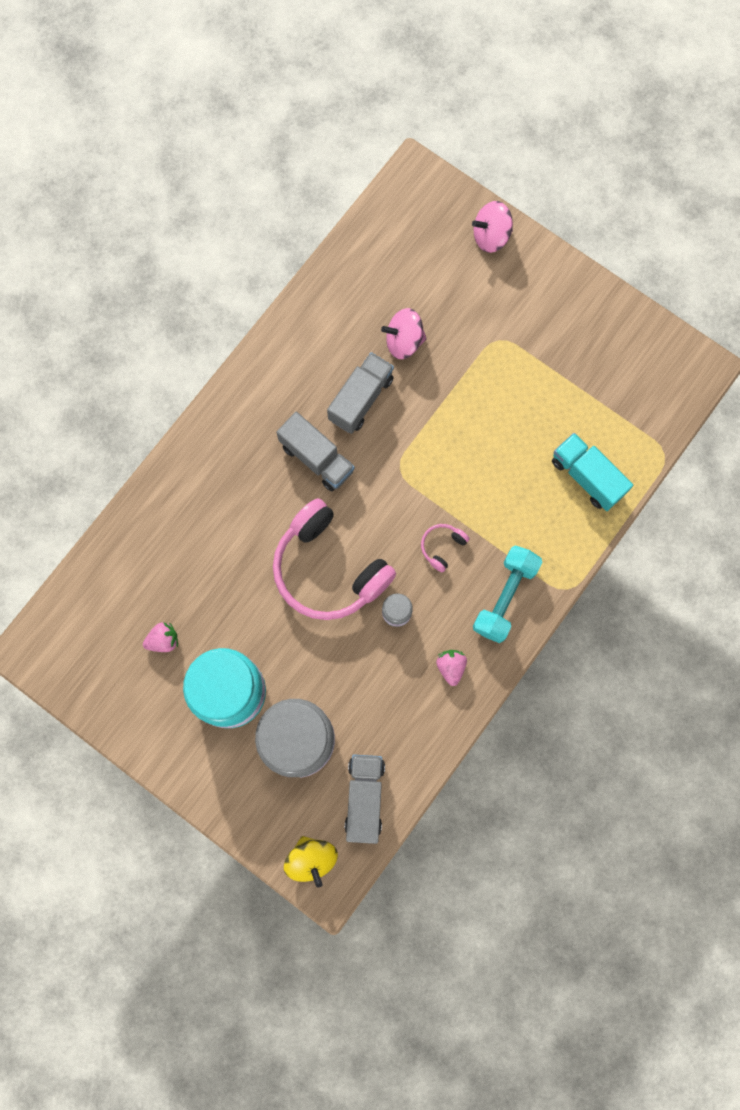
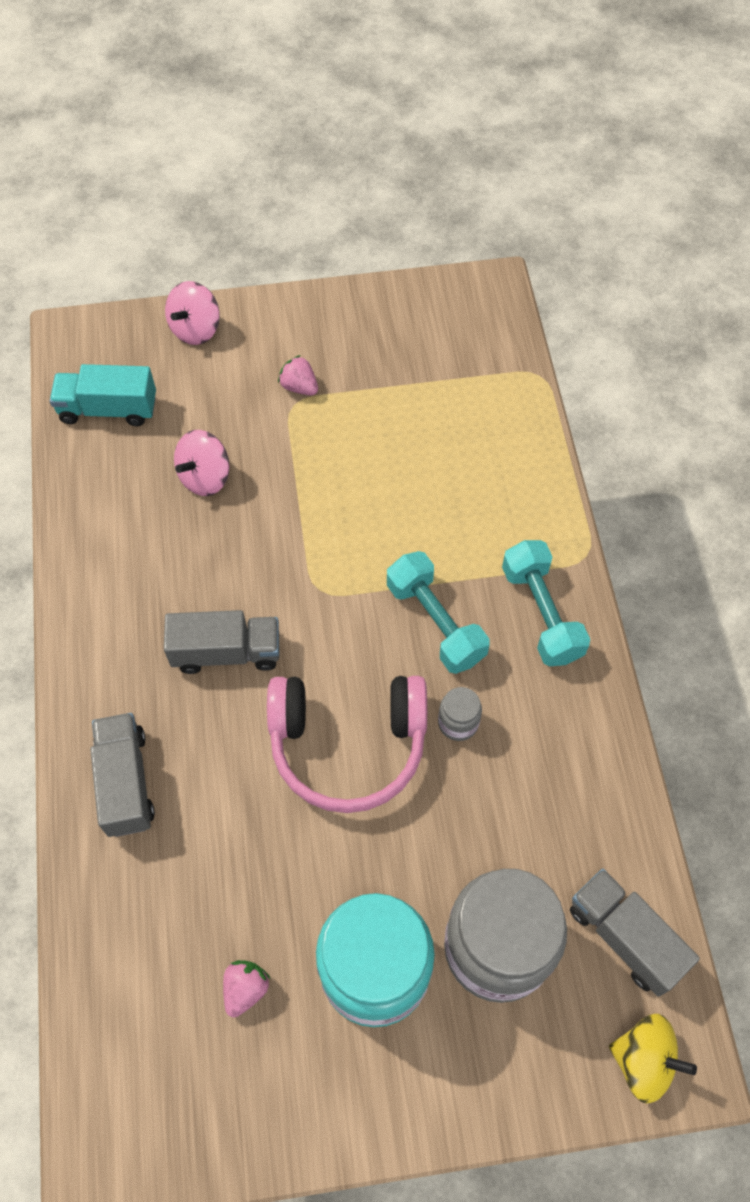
camera: 45 degrees left, 15 degrees down
grey truck [327,352,394,434] -> grey truck moved to [90,713,155,837]
pink headphones [421,524,469,573] -> turquoise dumbbell [387,551,490,674]
pink strawberry [436,650,467,686] -> pink strawberry moved to [278,355,318,395]
turquoise truck [552,433,633,511] -> turquoise truck moved to [50,364,156,426]

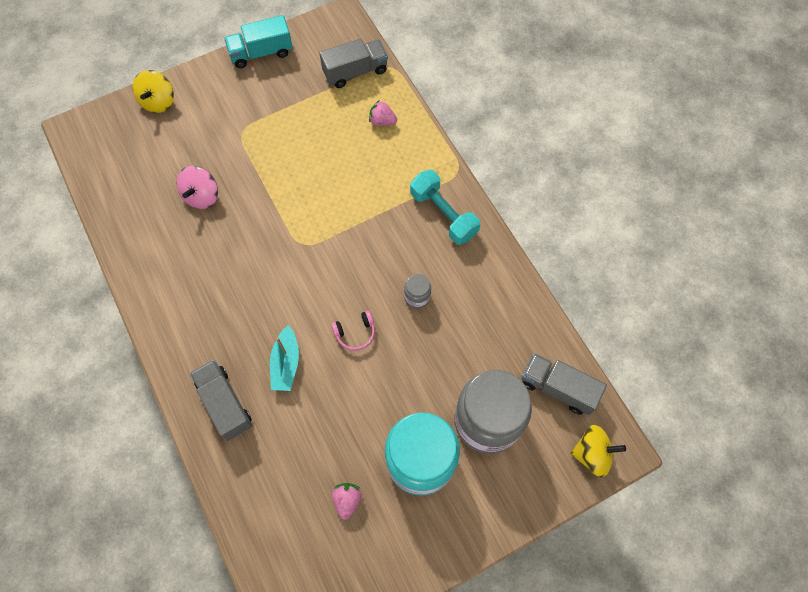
camera: 20 degrees left, 5 degrees up
turquoise truck [50,364,156,426] -> turquoise truck moved to [224,15,293,68]
grey truck [164,610,279,674] -> grey truck moved to [320,38,388,88]
pink spinning top [165,281,220,345] -> yellow spinning top [133,70,174,113]
pink headphones [267,676,427,813] -> pink headphones [331,311,375,351], size x0.41
pink strawberry [278,355,318,395] -> pink strawberry moved to [369,101,397,126]
turquoise dumbbell [387,551,490,674] -> none
none -> turquoise boat [270,325,299,391]

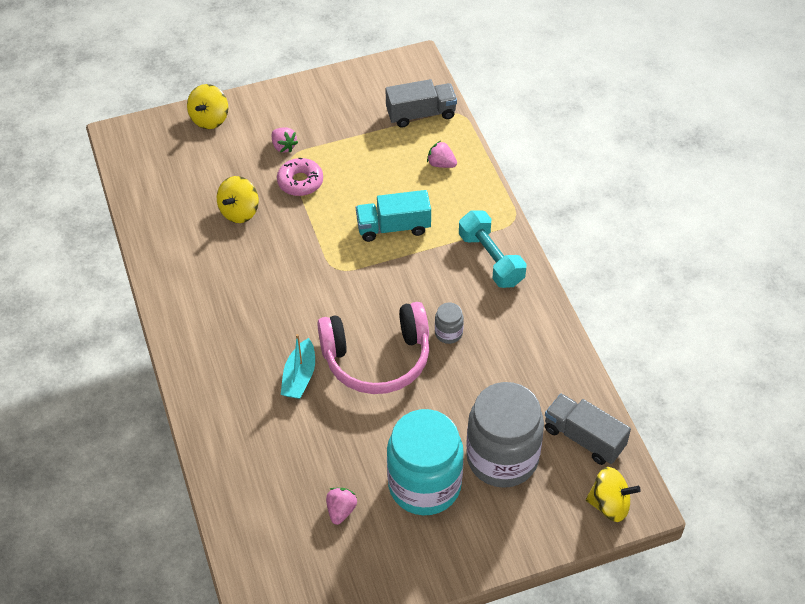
camera: 10 degrees right, 15 degrees down
pink spinning top [176,166,218,209] -> yellow spinning top [217,176,259,223]
grey truck [190,360,252,441] -> none
turquoise truck [224,15,293,68] -> turquoise truck moved to [356,190,431,242]
pink headphones [331,311,375,351] -> pink headphones [317,302,429,394], size x2.47
none -> pink strawberry [272,127,298,153]
none -> pink donut [277,158,323,196]

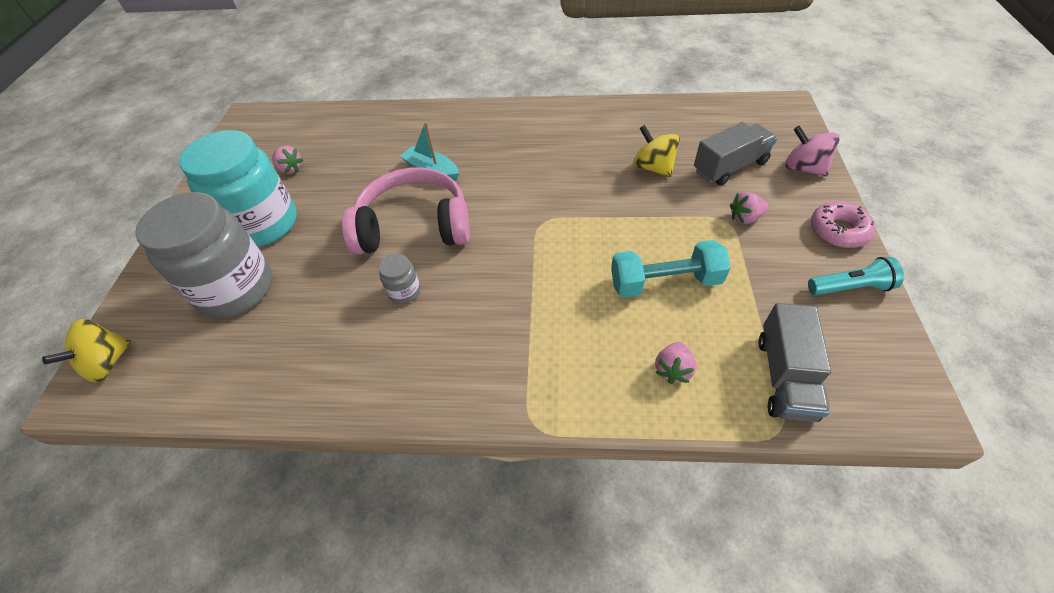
camera: 115 degrees right, 0 degrees up
yellow spinning top [187,84,228,129] -> pink spinning top [785,126,840,176]
pink donut [277,158,323,196] -> pink donut moved to [811,201,876,248]
pink headphones [317,302,429,394] -> pink headphones turned 75 degrees clockwise [342,168,470,255]
turquoise truck [356,190,431,242] -> none
pink strawberry [427,141,457,168] -> pink strawberry turned 150 degrees clockwise [655,342,696,384]
turquoise dumbbell [459,211,526,288] -> turquoise dumbbell moved to [611,240,731,298]
grey truck [545,393,631,465] -> grey truck moved to [694,122,777,185]
none -> turquoise flashlight [808,257,904,295]

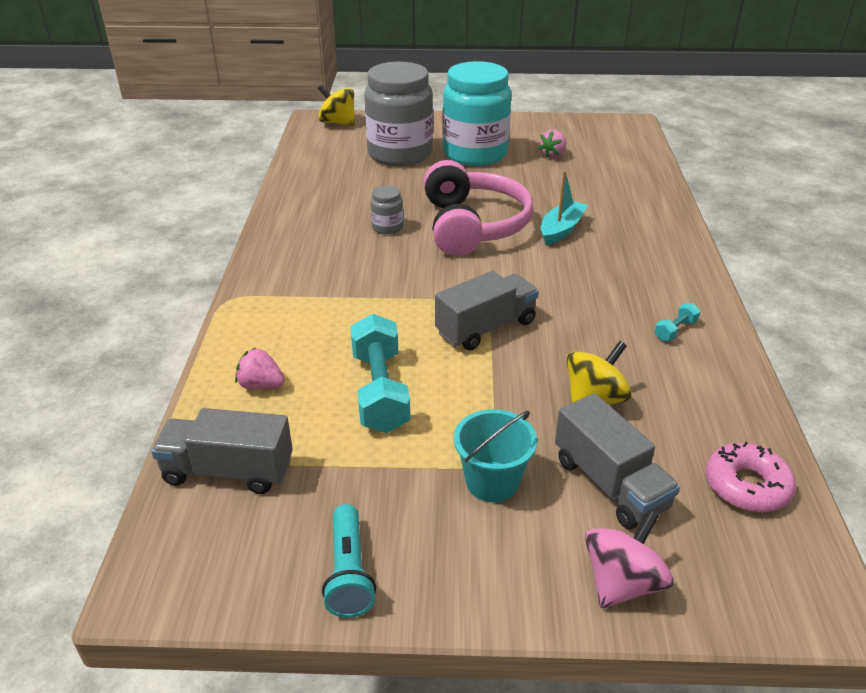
camera: 85 degrees right, 15 degrees down
pink strawberry [730,192,768,224] -> turquoise bucket [454,409,537,502]
pink donut [811,201,876,248] -> pink donut moved to [706,442,796,513]
none -> grey truck [435,271,539,351]
none -> turquoise dumbbell [655,303,700,341]

